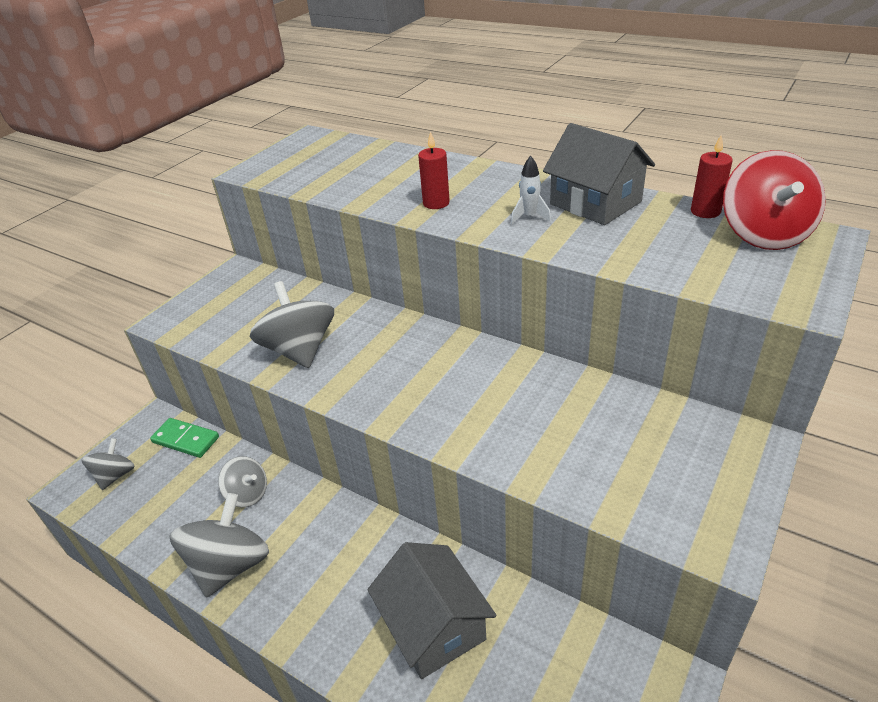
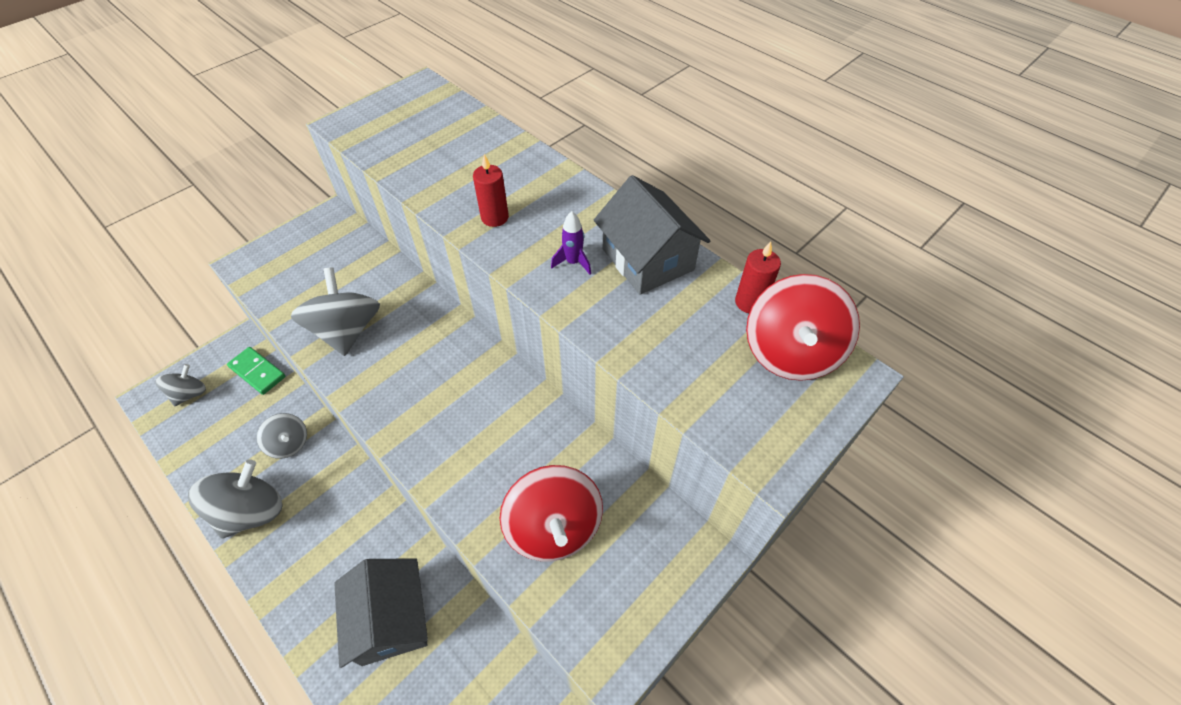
camera: 10 degrees right, 15 degrees up
white rocket [511,156,551,225] -> purple rocket [551,211,591,275]
none -> red spinning top [500,465,603,561]

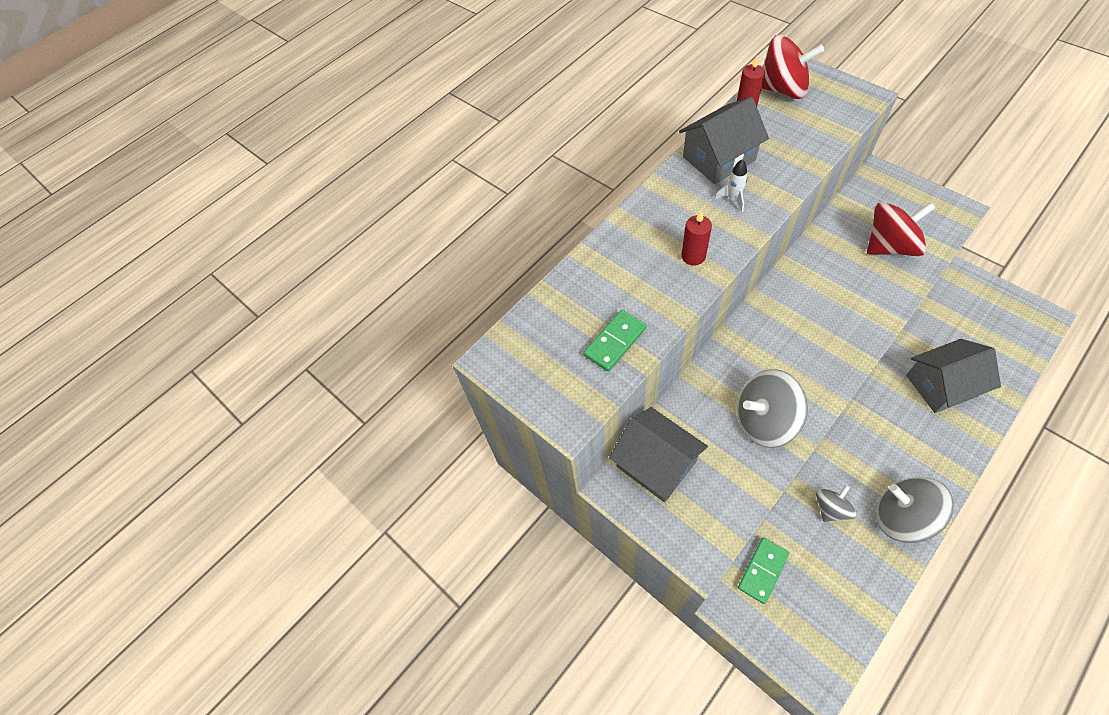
camera: 85 degrees left, 5 degrees up
grey spinning top [155,364,206,406] -> none
purple rocket [551,211,591,275] -> white rocket [715,159,748,212]
none -> green domino [583,310,647,372]
none -> grey house [609,407,708,502]

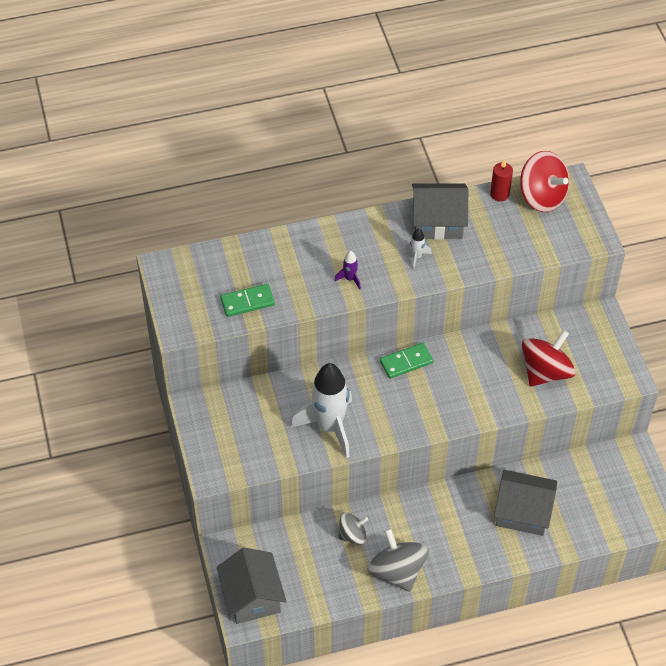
camera: 25 degrees right, 5 degrees down
grey house [609,407,708,502] -> grey house moved to [217,548,286,624]
red candle [681,210,712,266] -> purple rocket [334,251,361,289]
grey spinning top [737,369,808,448] -> white rocket [291,363,352,458]
green domino [738,537,789,604] -> green domino moved to [380,343,433,379]
red spinning top [867,202,936,256] -> red spinning top turned 60 degrees counterclockwise [522,330,576,386]

